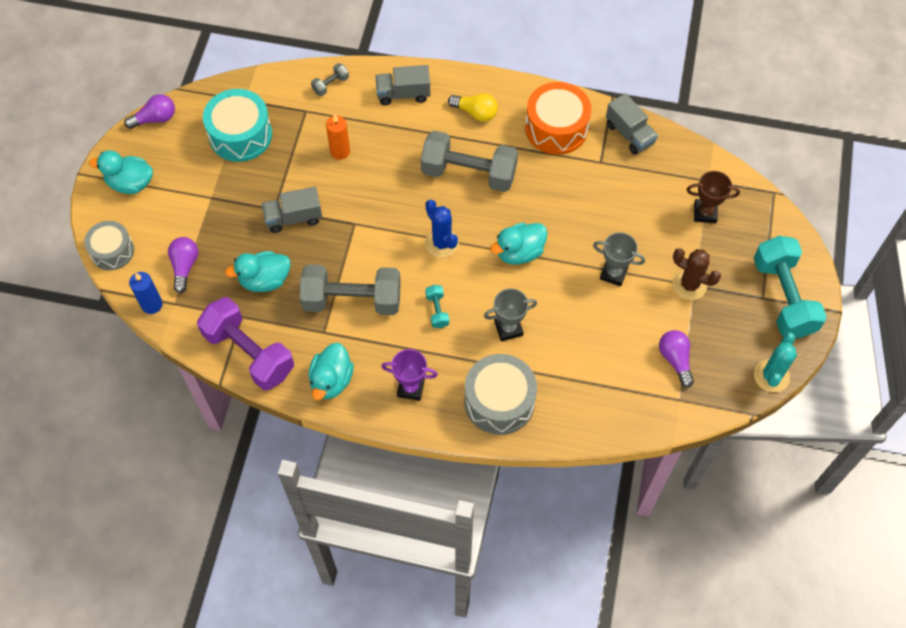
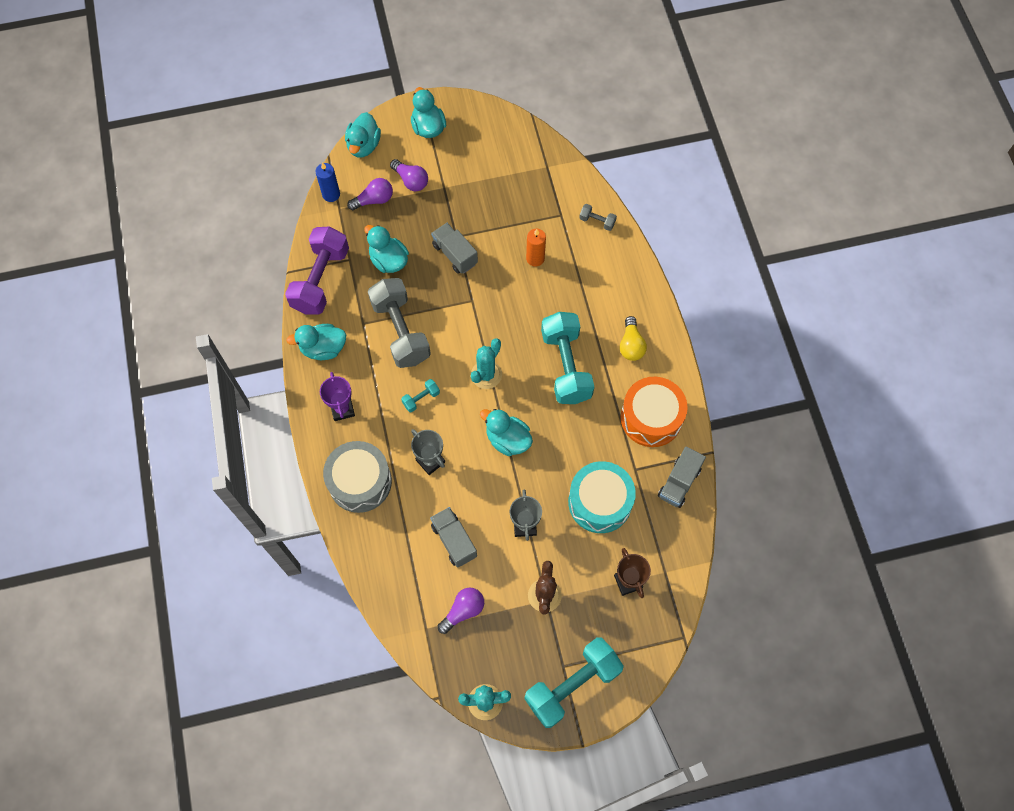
camera: 65 degrees right, 5 degrees up
grey drum [84,221,134,270] -> turquoise duck [345,112,381,157]
purple light bulb [124,94,175,129] -> purple light bulb moved to [390,159,428,191]
turquoise drum [203,89,272,162] -> turquoise drum moved to [568,461,636,533]
grey truck [375,65,430,105] -> grey truck moved to [430,507,477,568]
grey dumbbell [421,131,518,192] -> turquoise dumbbell [541,312,594,404]
blue cactus [425,200,459,258] -> turquoise cactus [471,338,502,389]

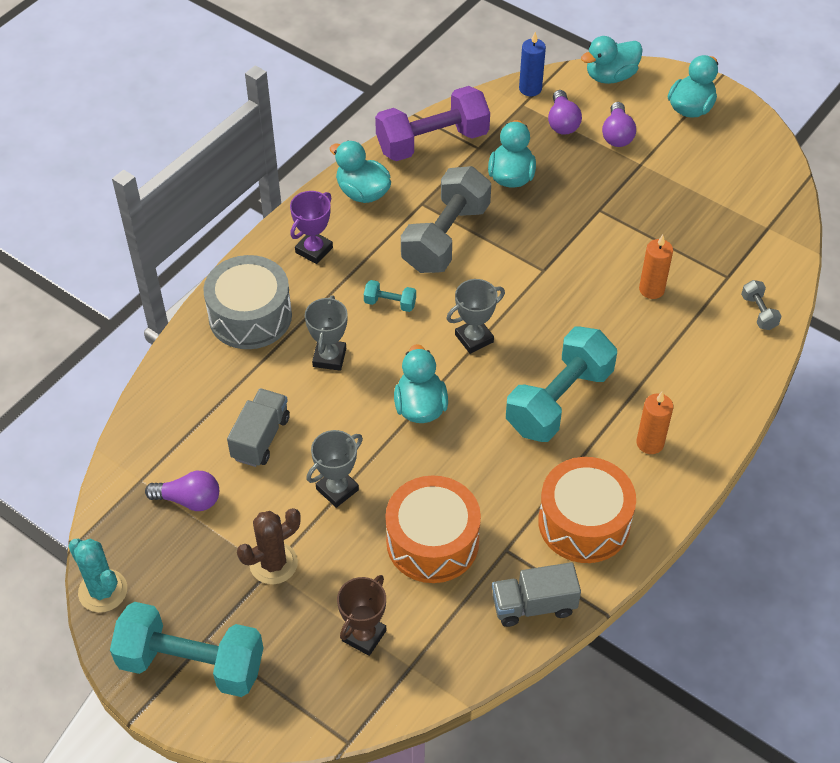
camera: 50 degrees right, 15 degrees down
purple light bulb [347,178,393,210] -> purple light bulb turned 60 degrees clockwise [548,90,582,135]
grey truck [431,223,478,274] -> none
turquoise cactus [471,338,502,389] -> grey trophy [446,279,505,354]
turquoise drum [568,461,636,533] -> orange drum [385,475,481,583]
yellow light bulb [620,316,647,361] -> orange candle [636,392,673,454]

